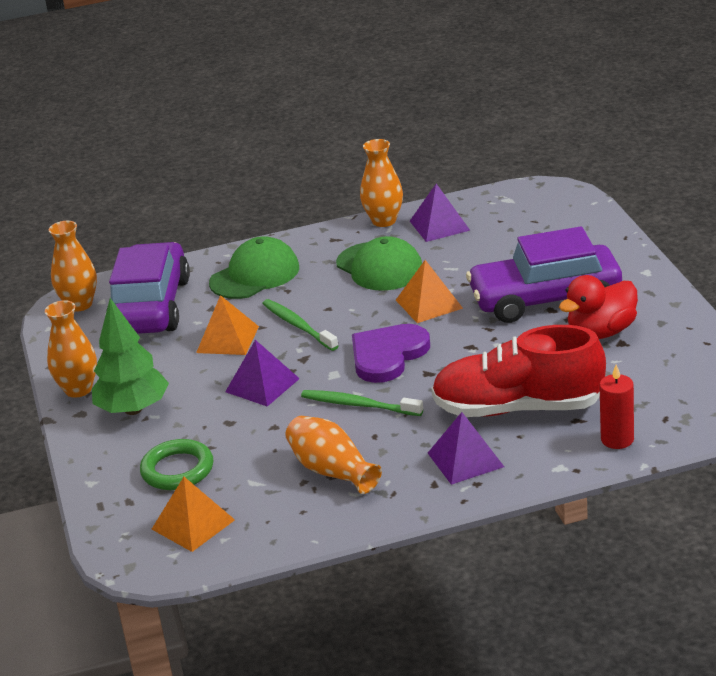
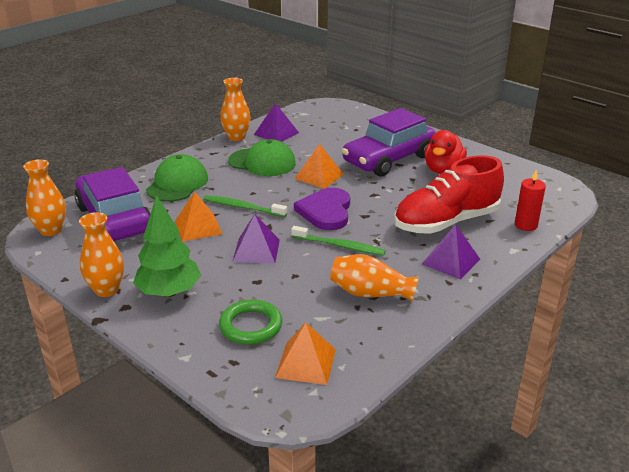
camera: 35 degrees left, 0 degrees up
green toothbrush [301,390,423,416] -> green toothbrush turned 150 degrees counterclockwise [291,226,386,256]

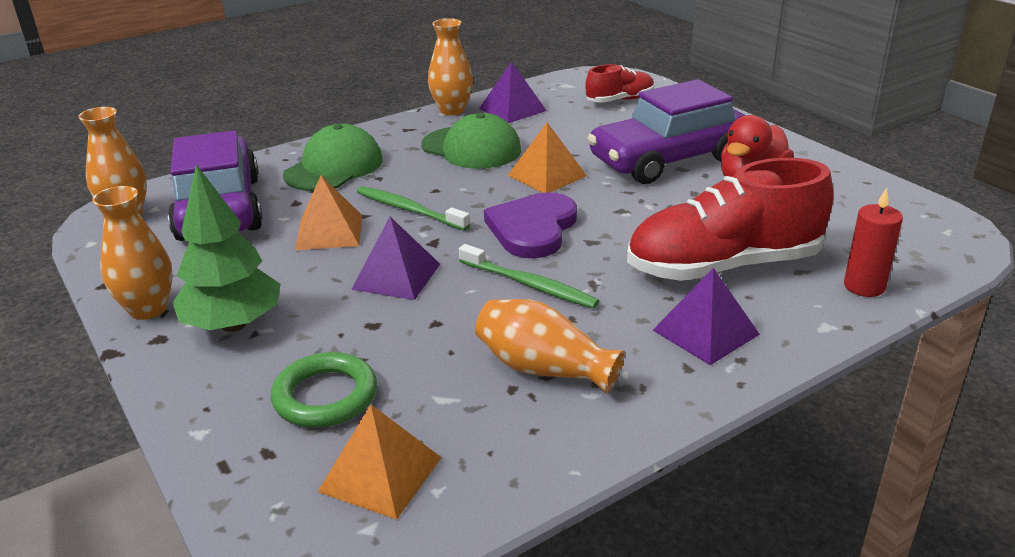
camera: 15 degrees right, 0 degrees up
none -> red shoe [585,64,654,103]

